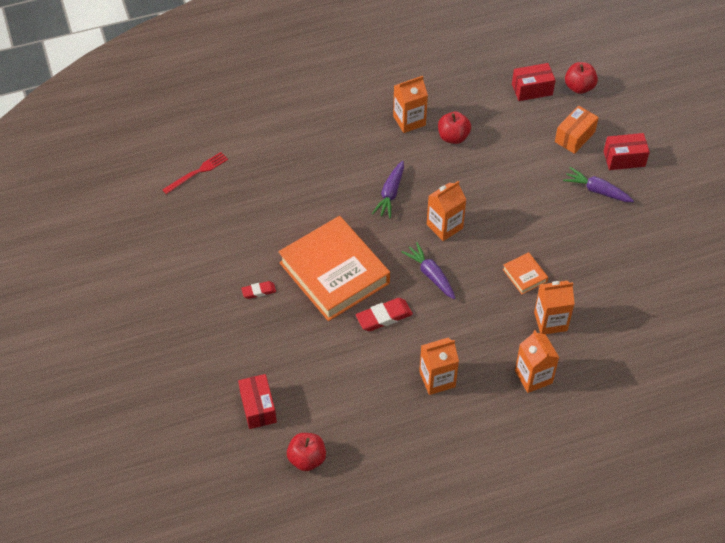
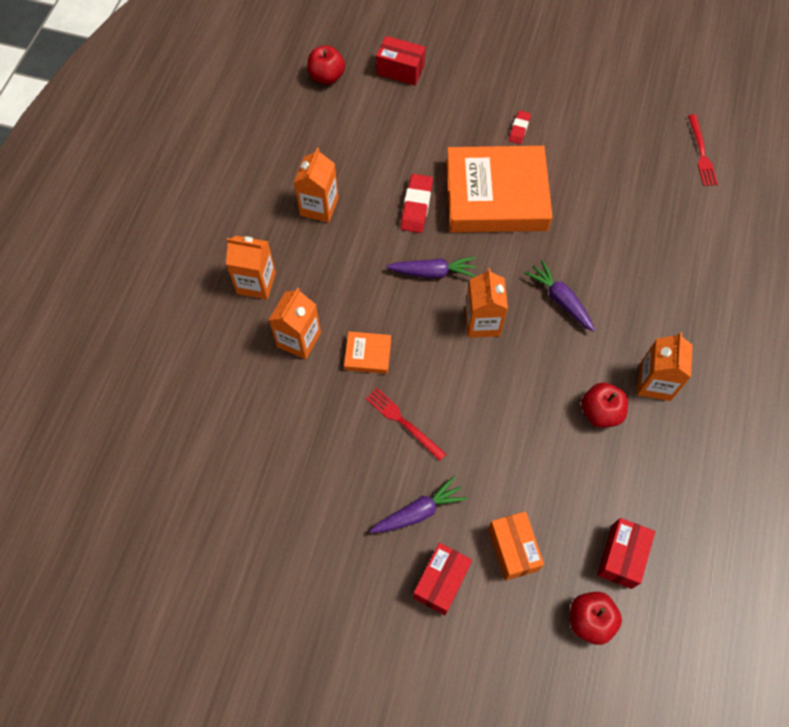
camera: 125 degrees right, 10 degrees up
none -> red fork [365,388,446,461]

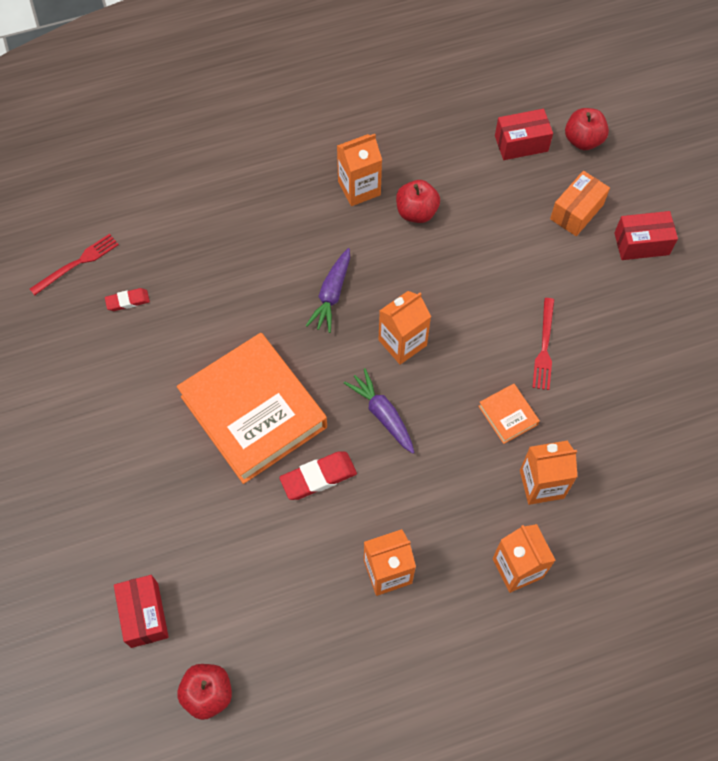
camera: 125 degrees left, 0 degrees up
purple carrot [370,476,467,533] -> none
red eraser [509,110,531,144] -> red eraser moved to [105,288,150,311]

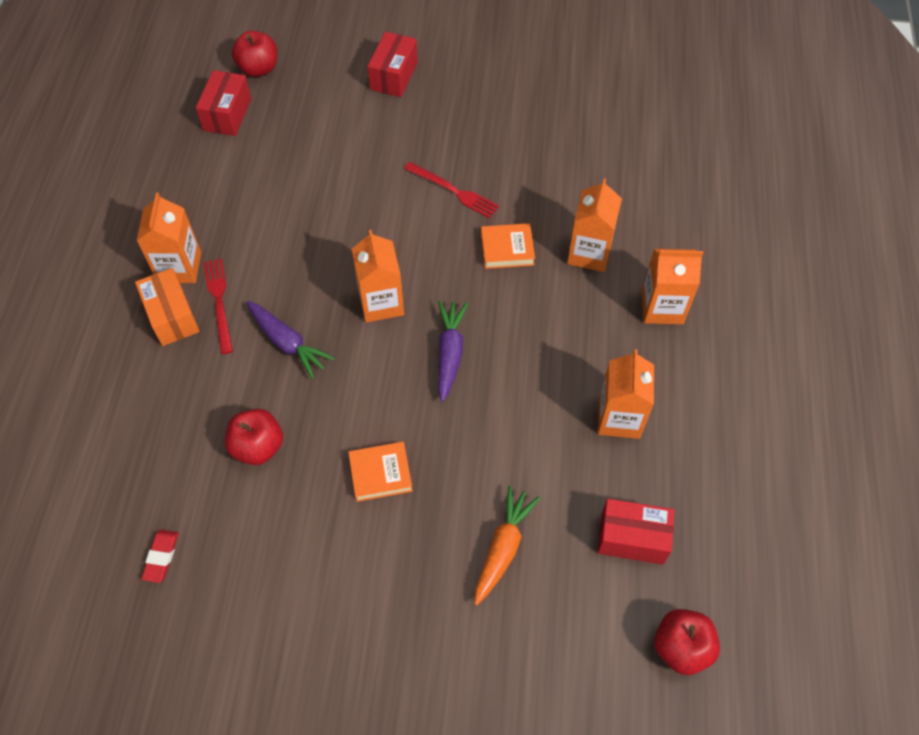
camera: 65 degrees left, 5 degrees down
red fork [30,234,119,295] -> red fork moved to [204,258,233,354]
red box [114,575,169,648] -> red box moved to [597,499,675,565]
orange book [177,333,327,484] -> orange book [348,442,413,502], size x0.41
red eraser [279,451,357,500] -> none
purple carrot [344,368,415,454] -> purple carrot turned 105 degrees clockwise [438,300,468,402]
red apple [396,180,440,223] -> red apple moved to [225,409,283,465]
orange box [550,171,610,236] -> orange box moved to [135,268,200,346]
none -> orange carrot [474,486,540,606]

